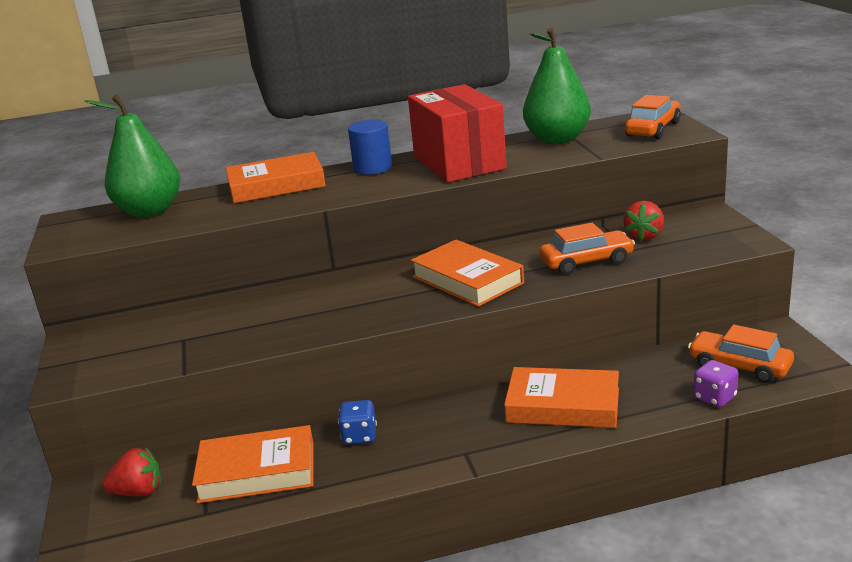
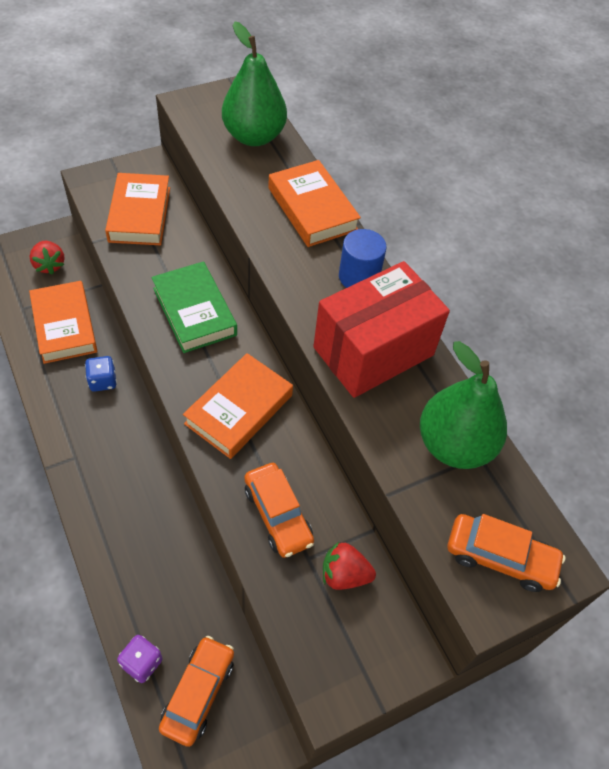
camera: 70 degrees right, 30 degrees up
orange book [504,367,619,428] -> orange book moved to [105,173,170,245]
none -> green book [151,261,237,353]

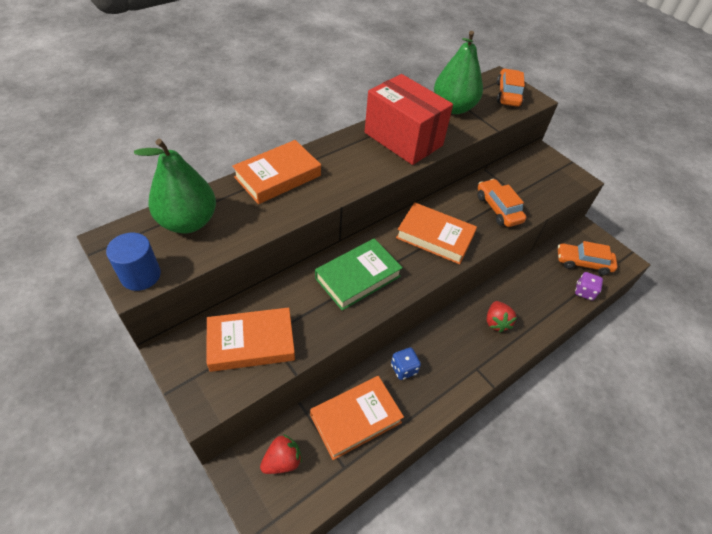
camera: 100 degrees left, 5 degrees down
orange car [244,463,314,558] -> orange car turned 75 degrees counterclockwise [478,179,527,227]
red strawberry [323,542,376,590] -> red strawberry moved to [487,301,516,333]
blue cylinder [339,229,387,288] -> blue cylinder moved to [106,233,161,291]

